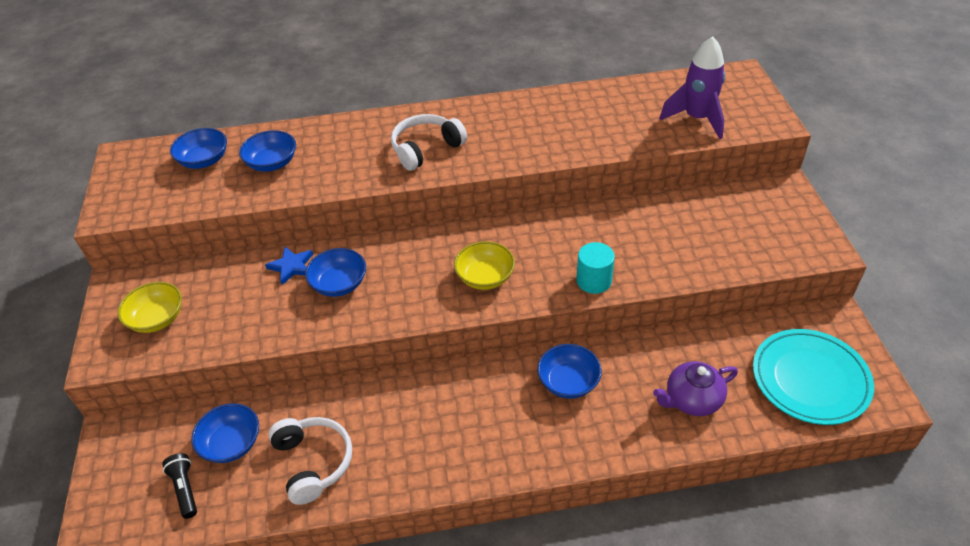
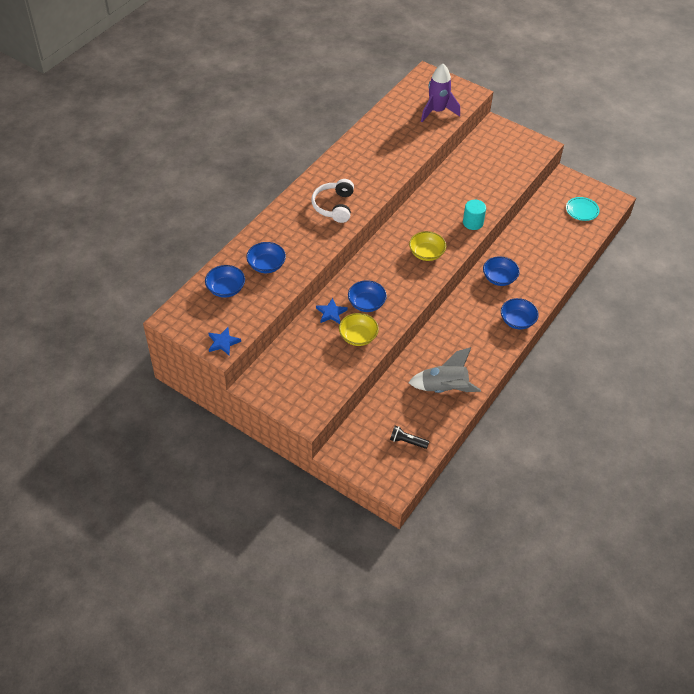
camera: 50 degrees left, 5 degrees up
yellow bowl [117,282,182,333] -> yellow bowl moved to [339,313,379,346]
blue bowl [192,403,259,463] -> blue bowl moved to [501,298,539,329]
white headphones [268,417,352,505] -> grey rocket [408,347,481,393]
purple teapot [653,361,738,416] -> none
turquoise plate [753,329,874,425] -> turquoise plate [566,197,599,221], size x0.54
none -> blue star [208,327,241,355]

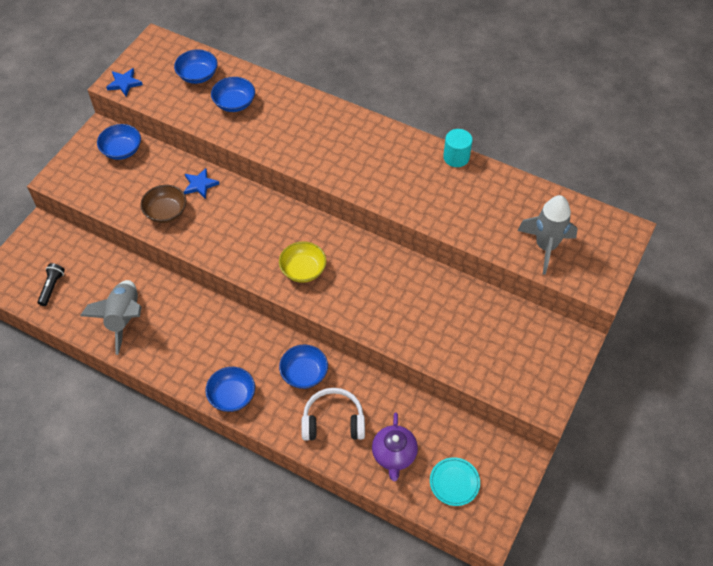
camera: 85 degrees right, 5 degrees up
white headphones [312,179,354,223] -> white headphones moved to [301,388,365,441]
yellow bowl [339,313,379,346] -> brown bowl [140,185,187,223]
blue bowl [348,280,387,312] -> blue bowl moved to [97,124,141,160]
purple rocket [421,64,460,122] -> grey rocket [518,195,578,275]
turquoise cylinder [463,200,486,230] -> turquoise cylinder moved to [443,129,473,167]
none -> purple teapot [372,412,418,481]

